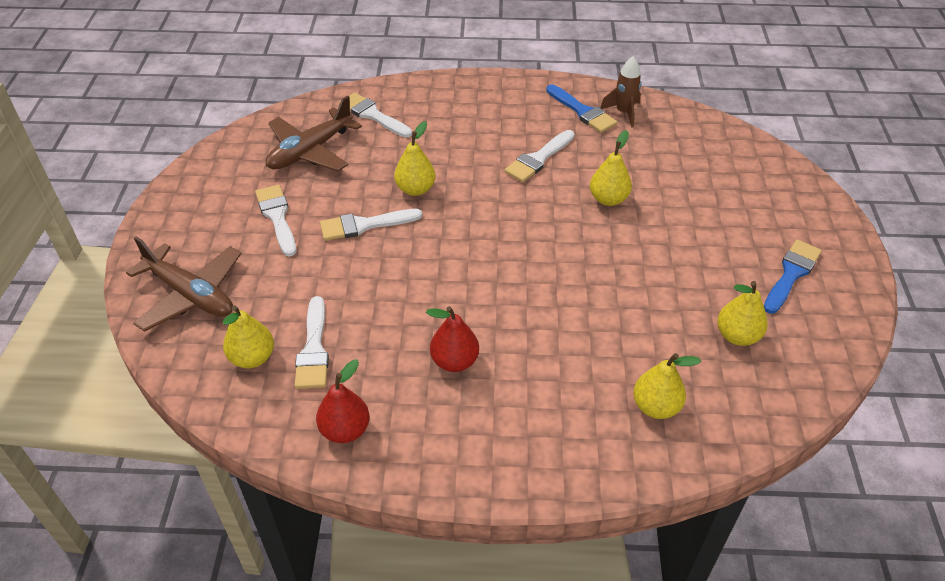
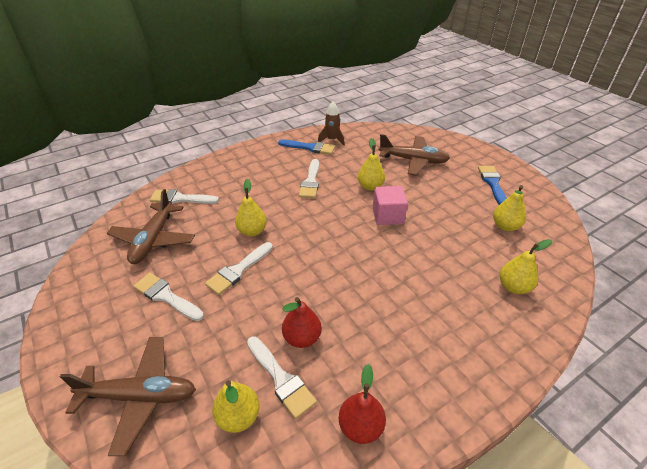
camera: 35 degrees left, 5 degrees down
red pear [426,306,479,372] -> red pear moved to [282,297,322,348]
none -> pink cube [373,186,408,225]
none -> brown plane [379,134,450,176]

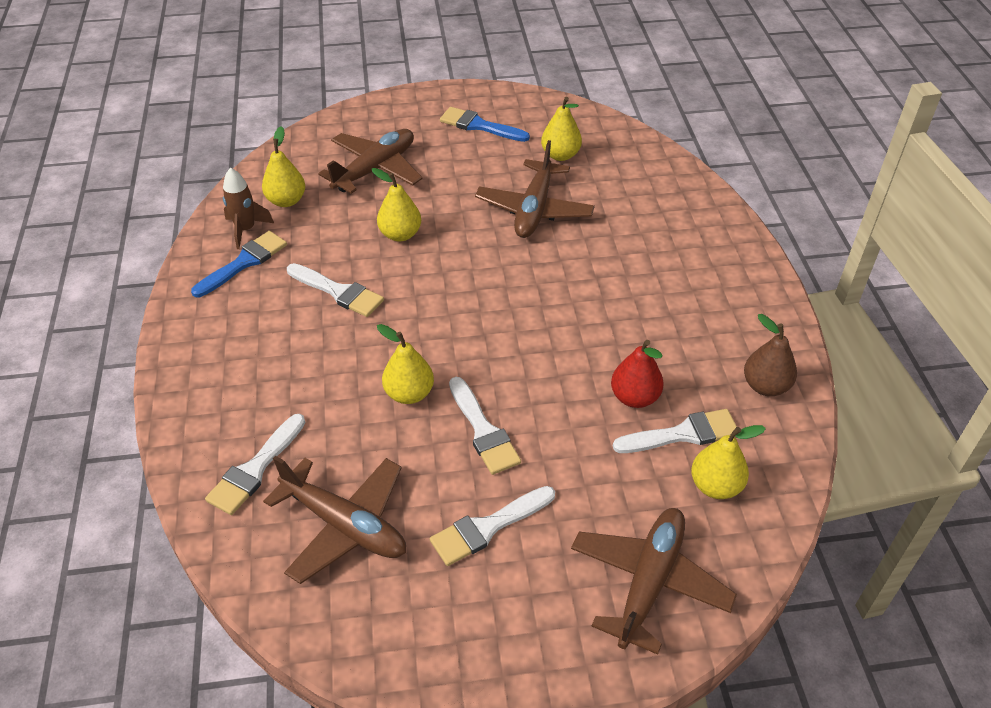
camera: 65 degrees left, 5 degrees up
red pear [339,364,386,444] -> brown pear [744,314,797,396]
pink cube [373,186,408,225] -> none
yellow pear [500,239,552,294] -> yellow pear moved to [262,126,305,207]
none -> brown plane [475,140,595,238]

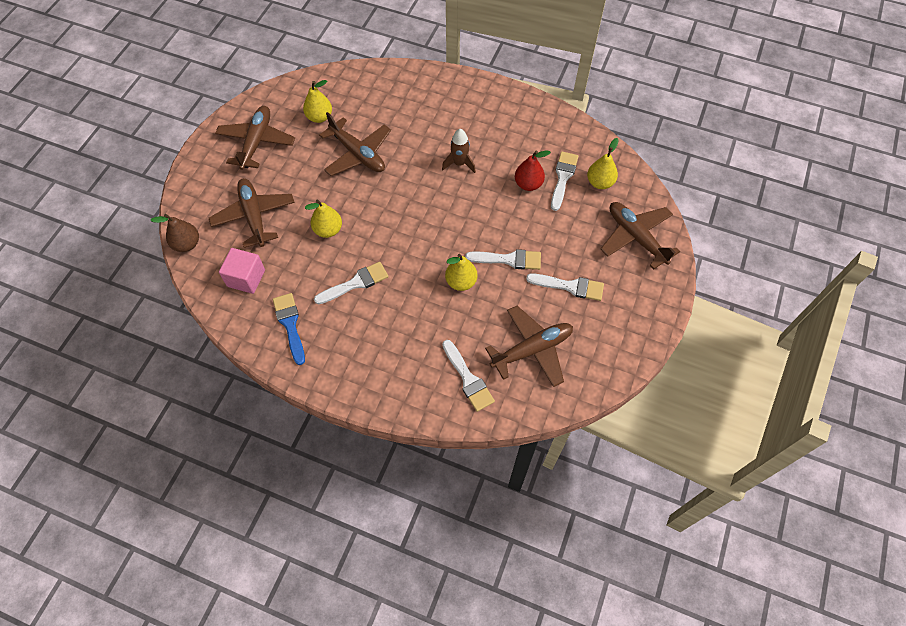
camera: 60 degrees left, 15 degrees up
brown rocket [223,168,274,249] -> brown rocket moved to [442,129,476,173]
yellow pear [262,126,305,207] -> pink cube [219,248,265,294]
white brush [430,486,555,566] -> white brush turned 75 degrees counterclockwise [526,273,604,301]
blue brush [440,107,530,142] -> brown plane [215,106,295,170]
brown pear [744,314,797,396] -> brown pear moved to [150,214,199,252]

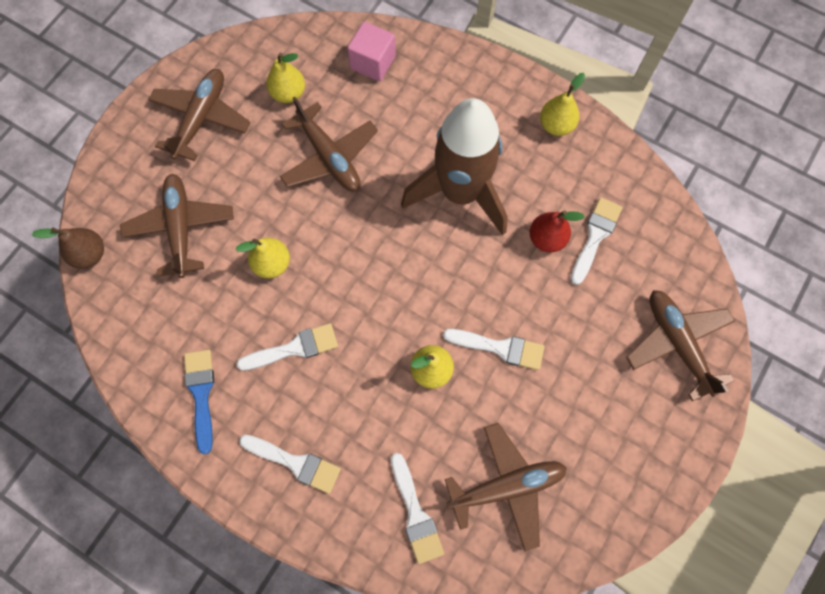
camera: 10 degrees right, 10 degrees up
pink cube [219,248,265,294] -> pink cube moved to [348,22,396,81]
brown rocket [442,129,476,173] -> brown rocket [401,98,508,236], size x2.38
white brush [526,273,604,301] -> white brush moved to [239,435,341,494]
yellow pear [587,138,618,189] -> yellow pear moved to [540,73,585,136]

